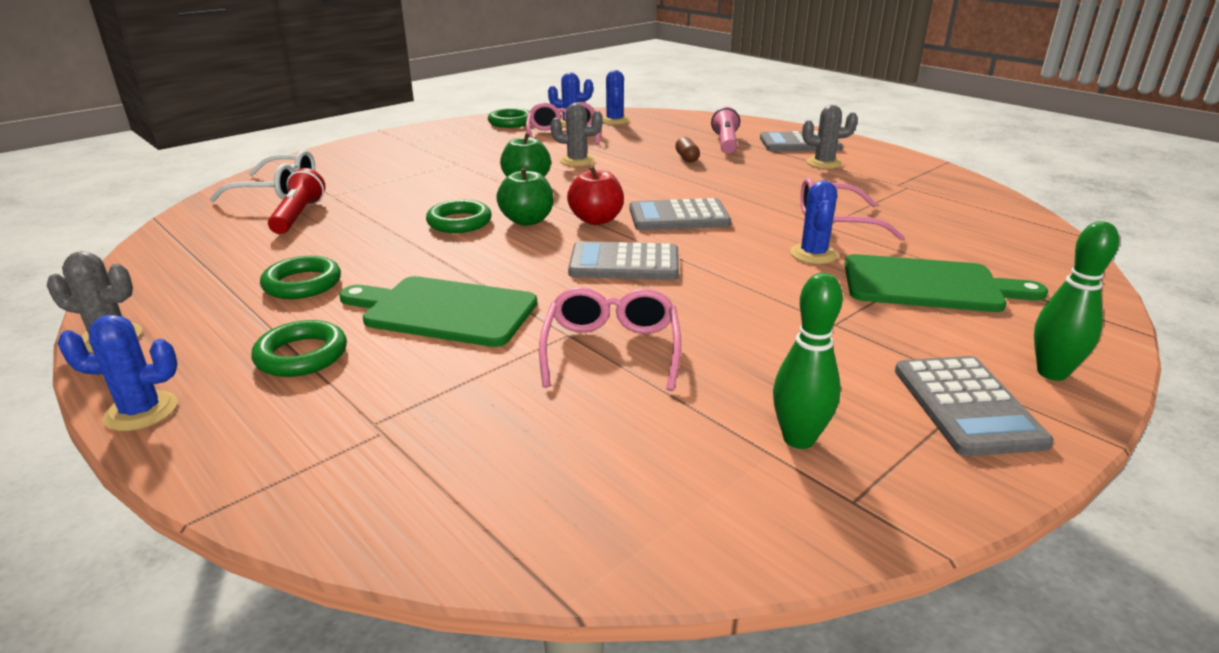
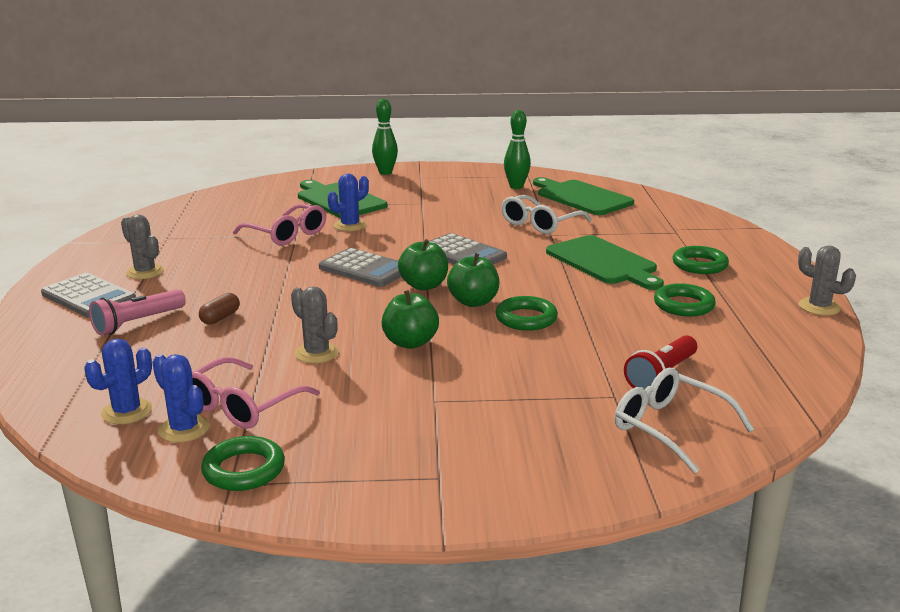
camera: 140 degrees left, 5 degrees down
blue cactus [57,315,178,431] -> none
pink glasses [539,287,681,391] -> white glasses [501,195,592,234]
red apple [567,166,624,225] -> green apple [398,239,448,290]
grey calculator [895,356,1054,456] -> none
none -> green cutting board [533,177,634,215]

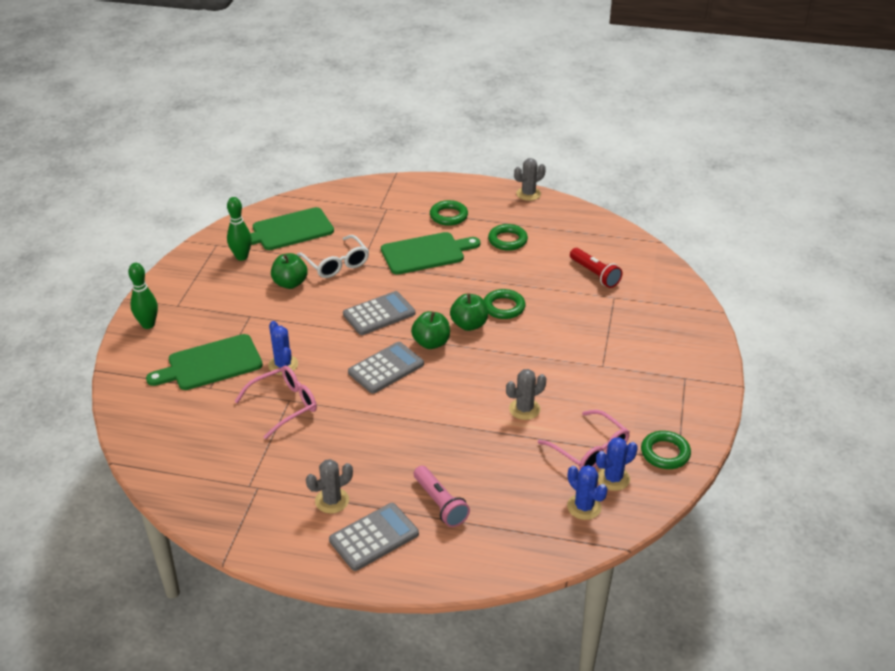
camera: 75 degrees left, 15 degrees up
brown capsule [199,293,240,325] -> none
green apple [381,290,439,349] -> green apple moved to [271,253,308,289]
white glasses [615,368,754,474] -> none

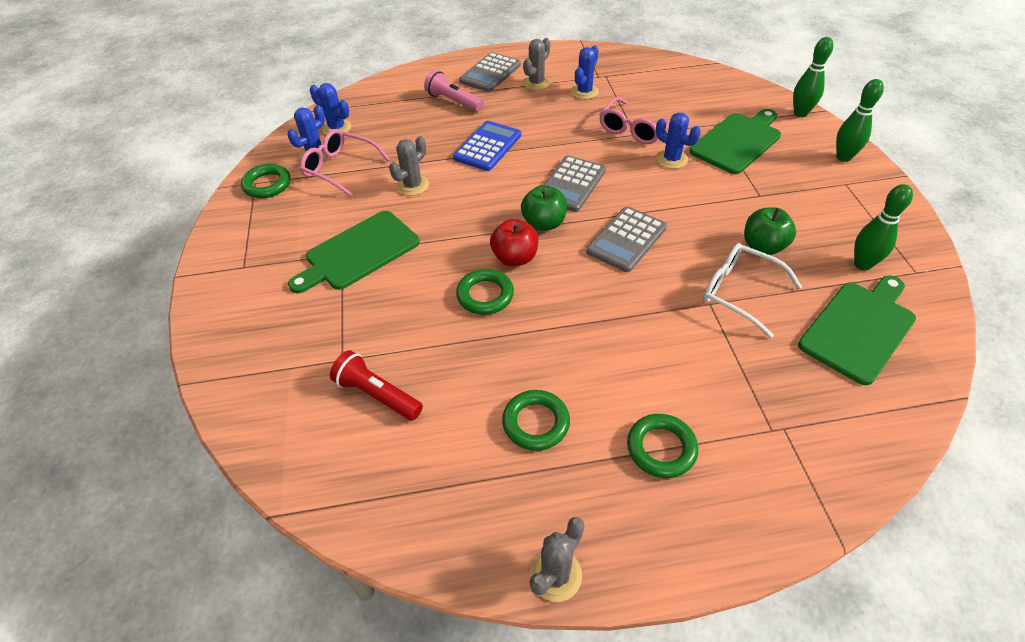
camera: 160 degrees right, 10 degrees up
green cutting board [381,232,481,275] -> green cutting board moved to [288,211,420,293]
green apple [450,294,488,331] -> red apple [490,219,538,266]
none -> blue calculator [453,121,521,171]
none -> blue cactus [571,45,599,99]
none -> green bowling pin [793,37,833,117]

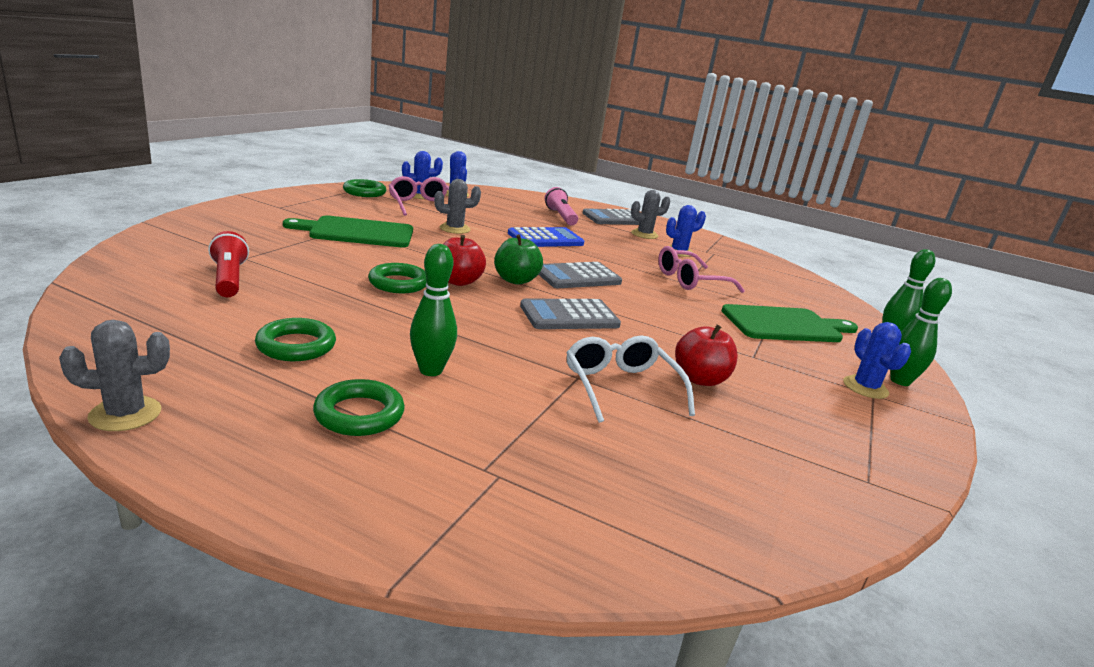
camera: 30 degrees right, 25 degrees down
blue cactus [656,112,701,169] -> blue cactus moved to [843,322,911,399]
green apple [744,207,796,255] -> red apple [675,324,738,386]
green cutting board [798,275,916,385] -> none
green bowling pin [854,184,913,270] -> green bowling pin moved to [410,244,457,376]

